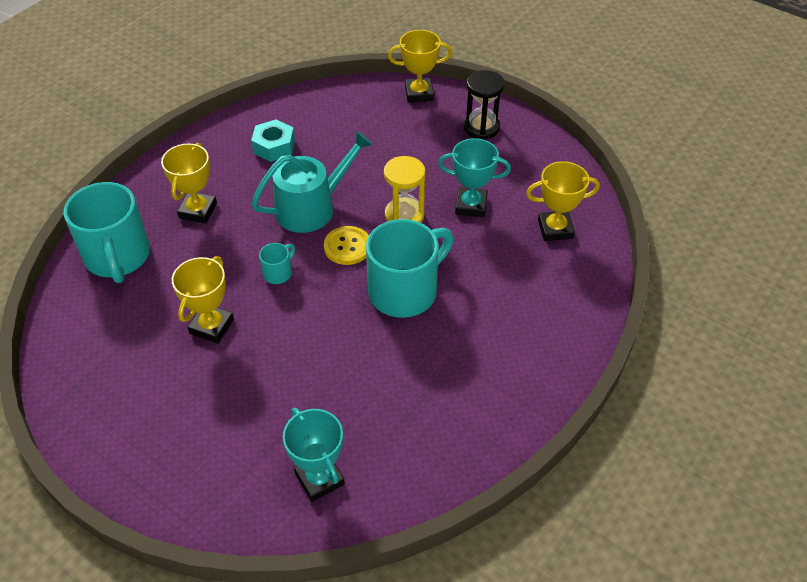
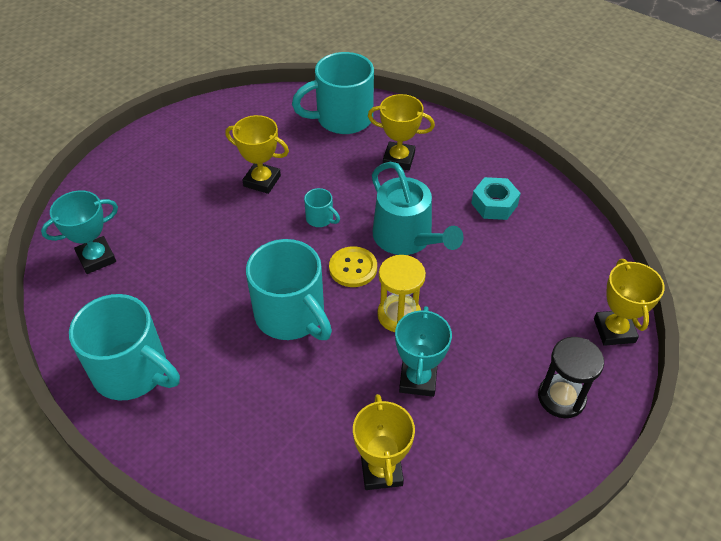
camera: 90 degrees right, 0 degrees up
none -> turquoise mug [69,294,180,400]

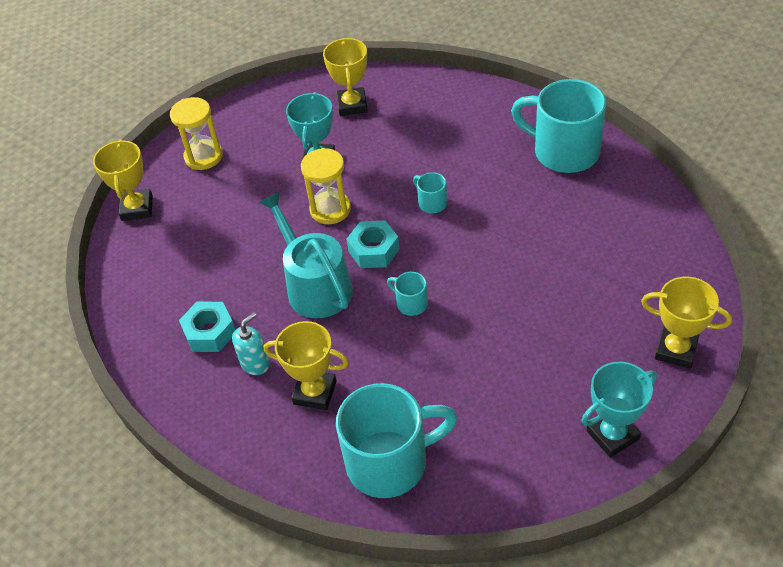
camera: 175 degrees left, 0 degrees up
turquoise trophy [41,191,118,274] -> turquoise trophy moved to [581,362,657,458]
yellow trophy [225,115,289,194] -> yellow trophy moved to [641,277,732,368]
turquoise mug [246,239,332,340] -> turquoise mug [413,172,447,213], size x0.44
yellow button [329,246,377,287] -> turquoise nut [346,220,400,268]
black hourglass [538,337,604,418] -> yellow hourglass [170,97,223,170]
none -> turquoise soap dispenser [232,312,270,375]

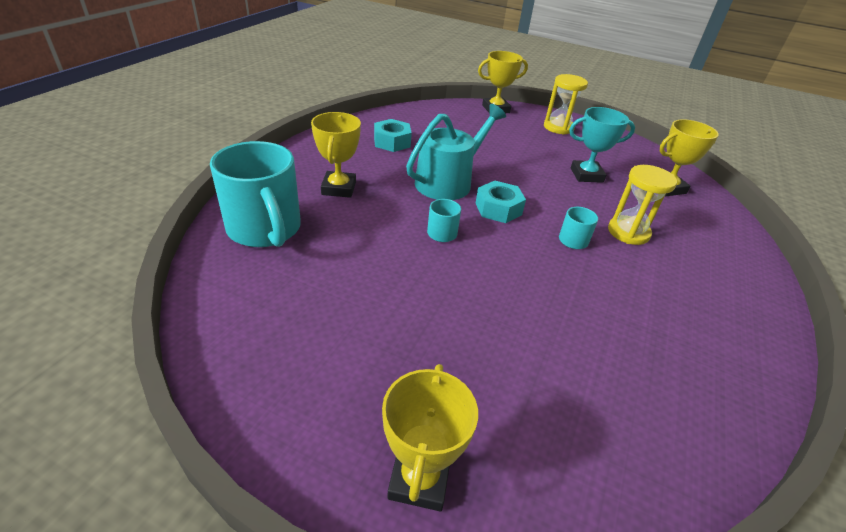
camera: 70 degrees right, 10 degrees down
turquoise soap dispenser [232,312,270,375] -> none
yellow hourglass [301,148,351,224] -> yellow hourglass moved to [608,165,677,245]
turquoise mug [511,79,606,173] -> none
turquoise trophy [581,362,657,458] -> none

